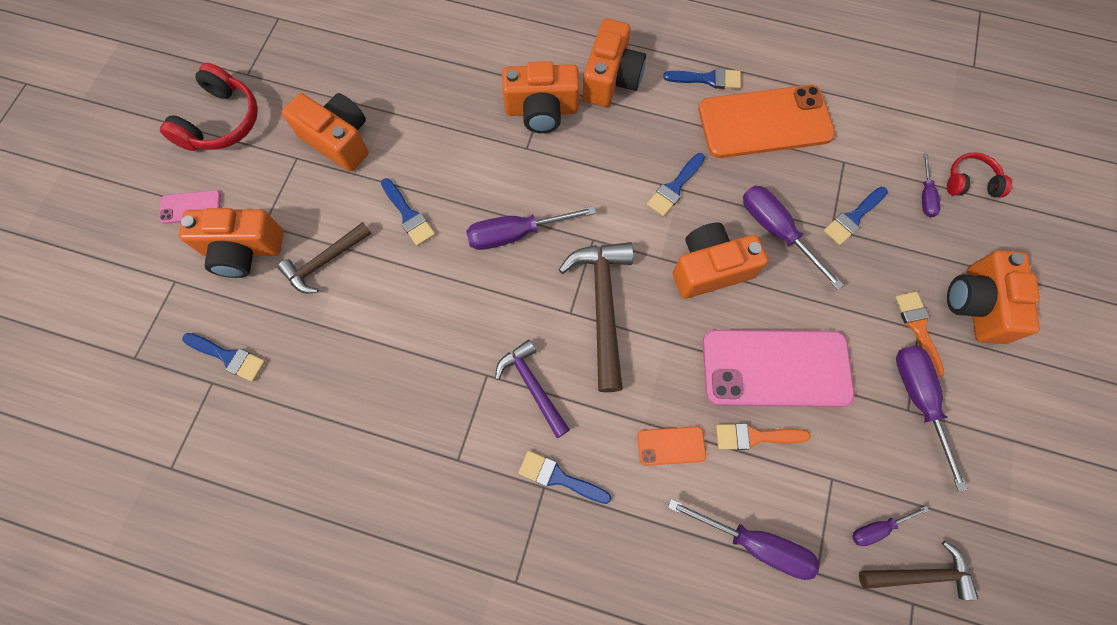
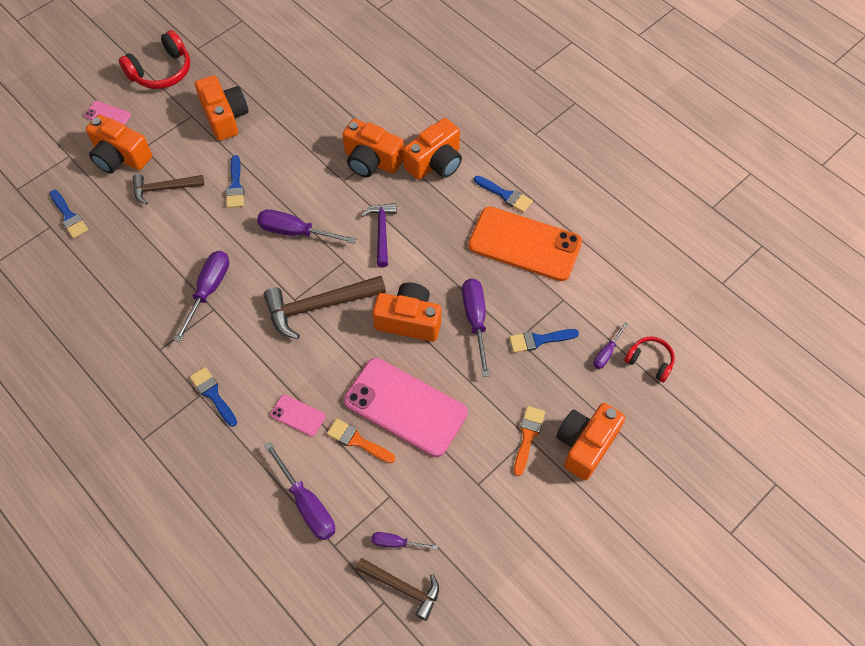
camera: 30 degrees right, 10 degrees down
purple hammer [495,340,570,438] -> purple hammer moved to [361,203,397,267]
brown hammer [559,242,633,392] -> brown hammer turned 135 degrees counterclockwise [264,276,386,339]
orange phone [637,426,706,466] -> pink phone [270,395,326,437]
blue brush [647,153,705,217] -> none
purple screwdriver [896,345,968,491] -> purple screwdriver moved to [174,251,229,342]

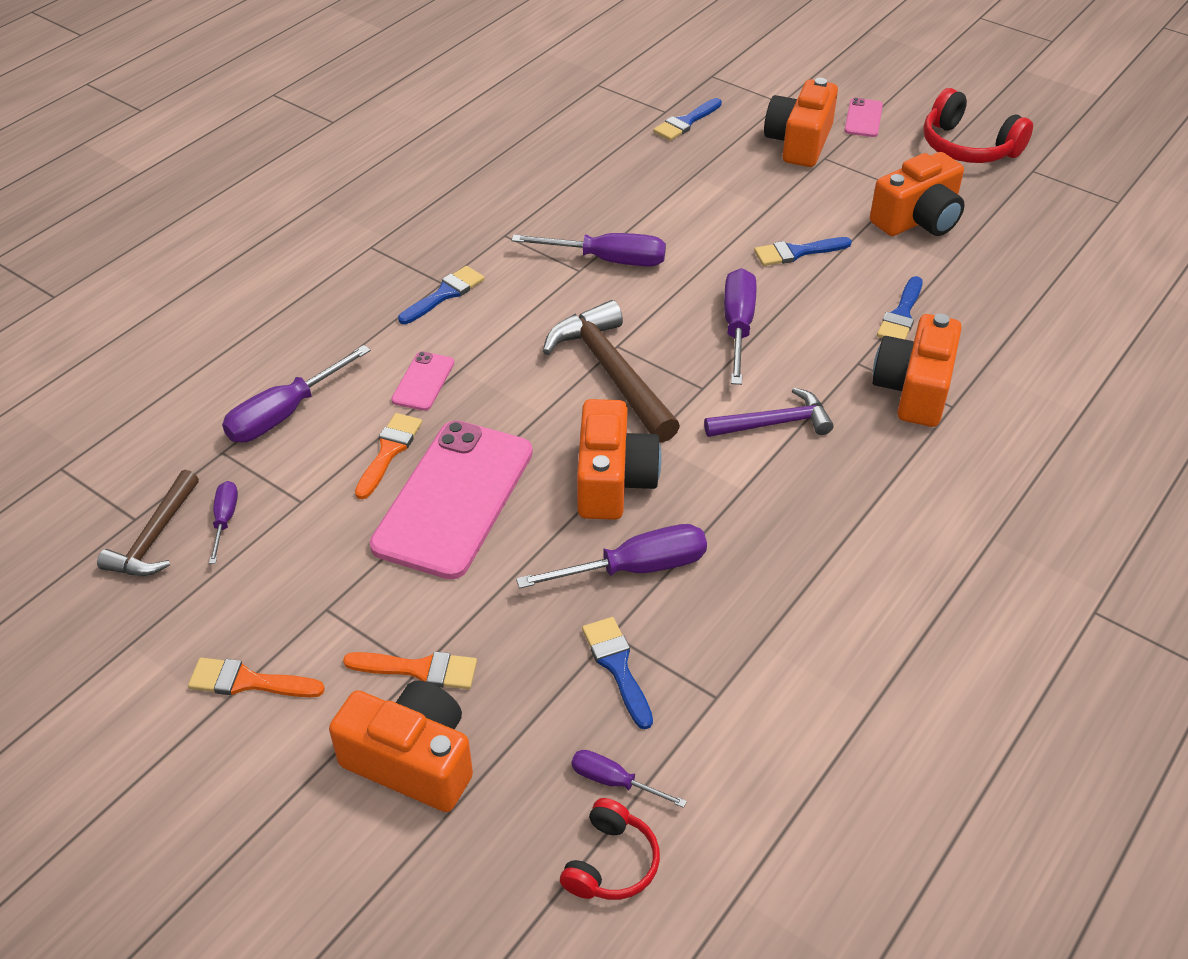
camera: 80 degrees right, 15 degrees down
brown hammer [133,174,204,205] -> none
orange camera [403,118,462,180] -> none
orange phone [468,207,582,281] -> none
blue brush [474,176,533,213] -> blue brush moved to [877,276,923,340]
none -> orange brush [188,658,325,697]

